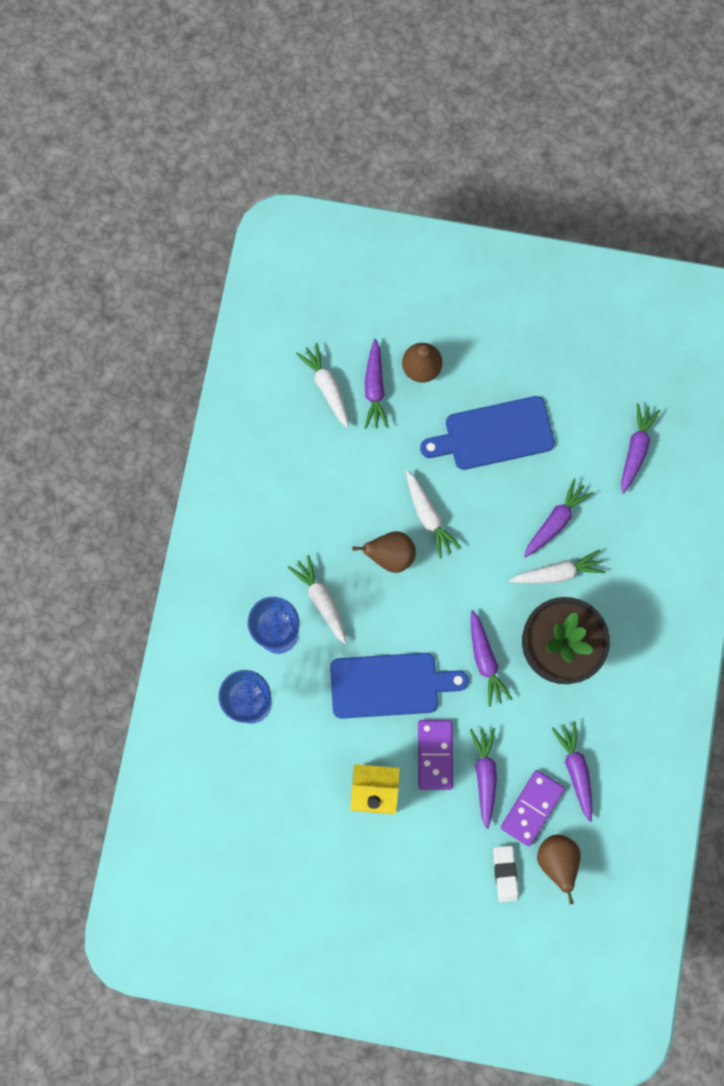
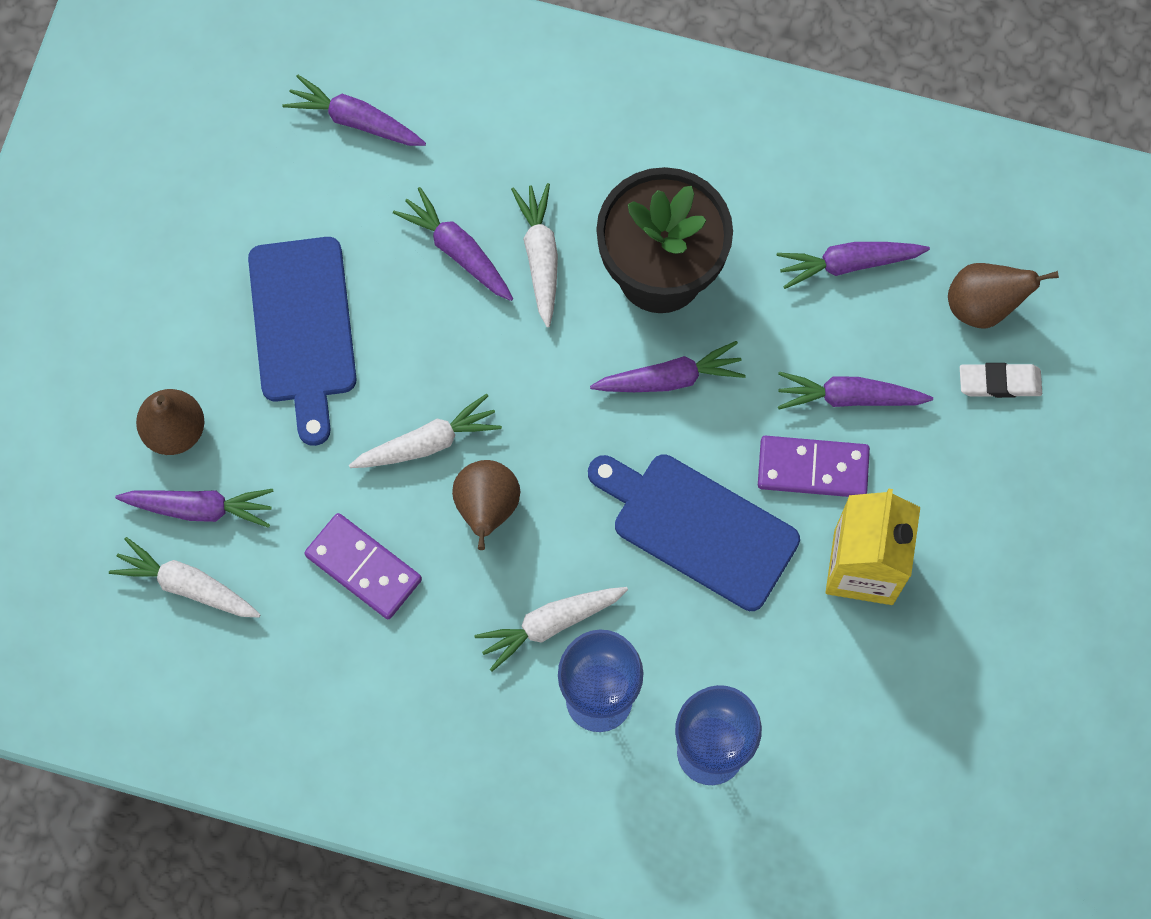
camera: 85 degrees left, 5 degrees down
white carrot [296,343,349,428] -> white carrot turned 45 degrees clockwise [109,537,261,618]
blue cutting board [330,653,469,719] -> blue cutting board turned 60 degrees counterclockwise [588,454,800,611]
purple domino [501,770,565,846] -> purple domino moved to [304,513,422,619]

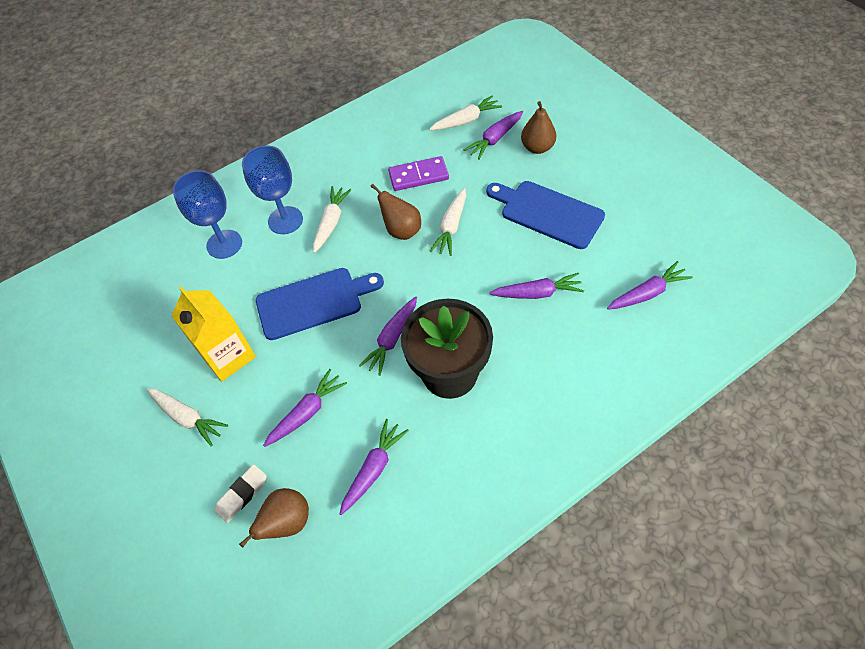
camera: 135 degrees right, 15 degrees down
white carrot [511,183,558,327] -> white carrot moved to [147,388,228,446]
purple domino [758,436,870,497] -> none

